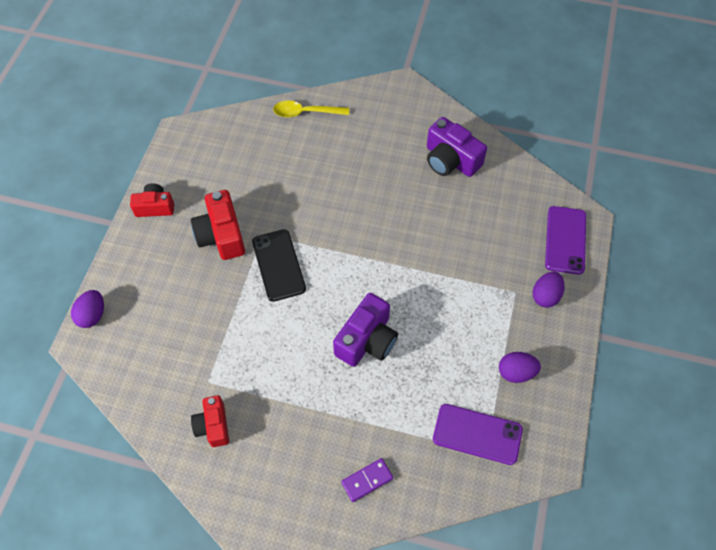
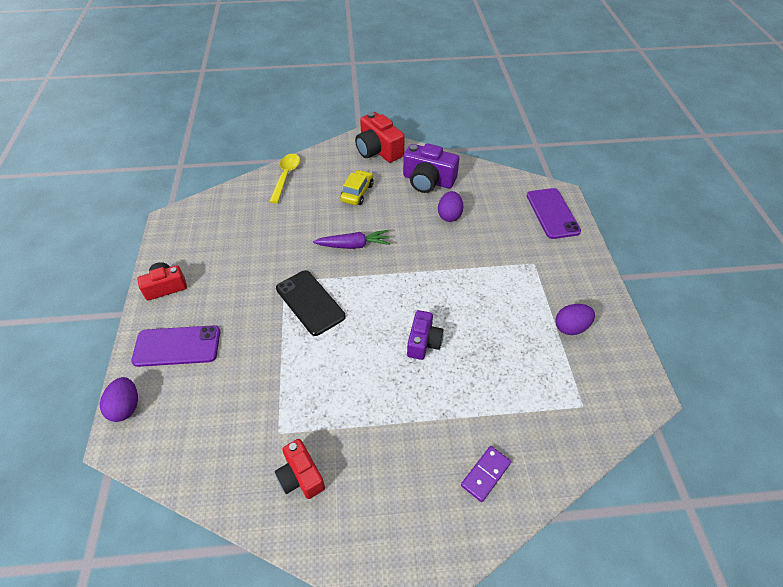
camera: 20 degrees left, 10 degrees down
red camera [191,190,245,260] -> red camera moved to [355,112,405,163]
yellow spoon [273,100,349,117] -> yellow spoon turned 120 degrees clockwise [269,154,300,203]
purple camera [333,293,398,367] -> purple camera [407,310,444,360], size x0.65
purple phone [433,404,523,465] -> purple phone moved to [131,325,220,367]
purple egg [533,272,565,308] -> purple egg moved to [438,191,463,222]
none -> purple carrot [313,230,390,249]
none -> yellow car [340,170,374,205]

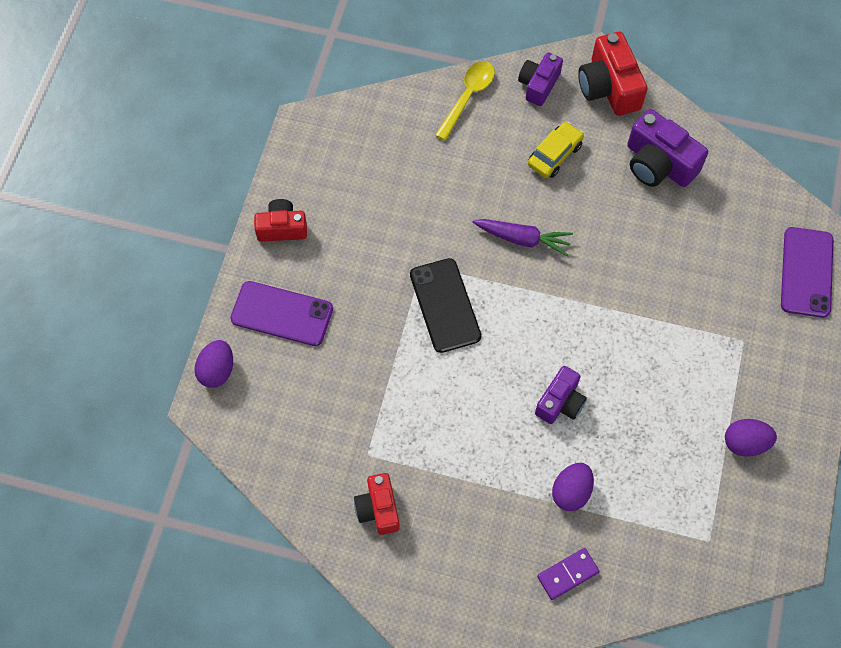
camera: 20 degrees right, 15 degrees up
purple egg [438,191,463,222] -> purple egg moved to [552,463,594,511]
none -> purple camera [518,52,563,106]

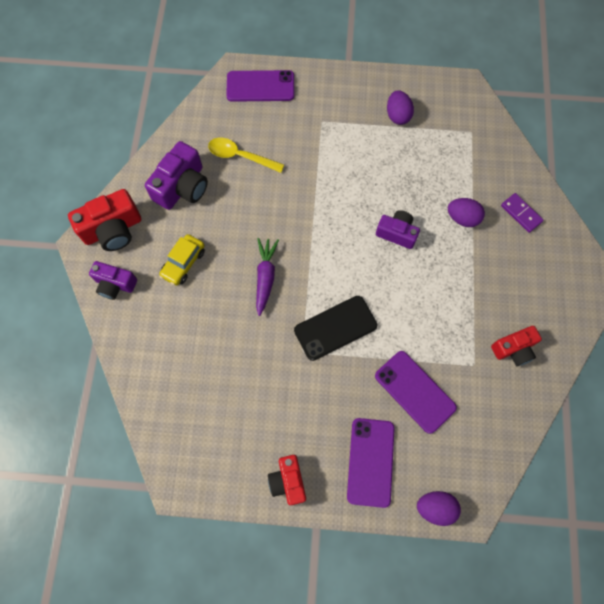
camera: 100 degrees left, 5 degrees up
yellow spoon [435,61,495,141] -> yellow spoon moved to [208,138,284,173]
yellow car [528,122,584,178] -> yellow car turned 90 degrees counterclockwise [159,234,205,286]
none -> purple phone [375,351,457,434]

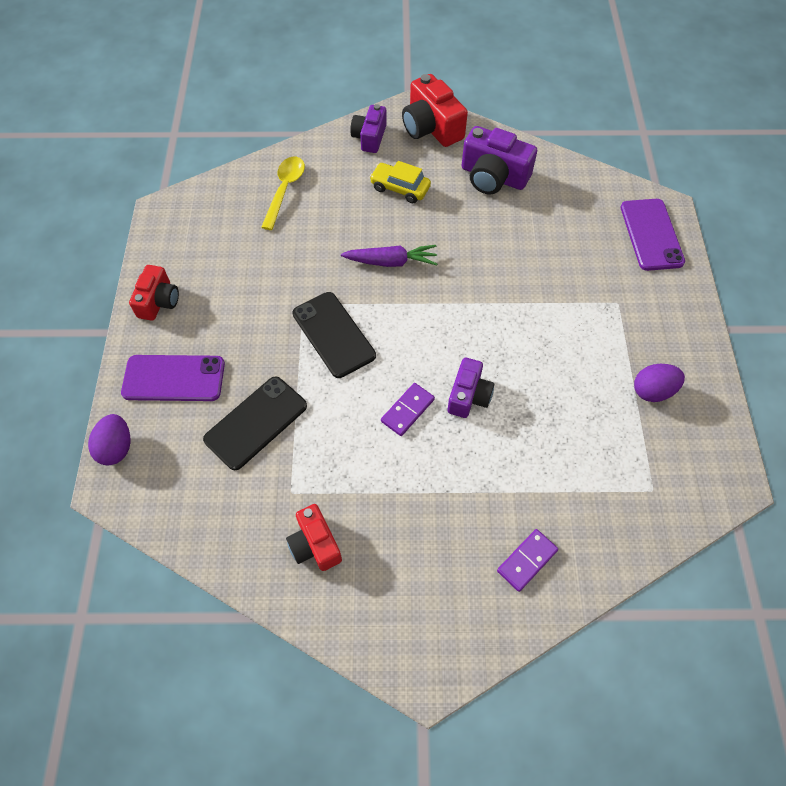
camera: 85 degrees right, 10 degrees down
yellow spoon [208,138,284,173] -> yellow spoon moved to [261,157,305,230]
red camera [268,455,306,505] -> red camera turned 120 degrees clockwise [129,265,179,321]
purple phone [375,351,457,434] -> black phone [203,376,307,470]
purple egg [448,198,485,227] -> none
none -> purple domino [381,383,435,436]

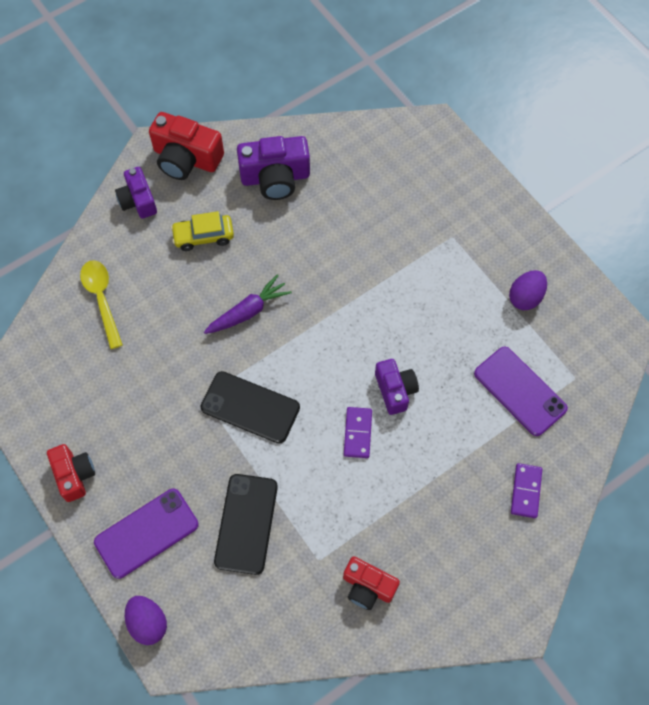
camera: 35 degrees left, 5 degrees up
purple phone [621,199,685,271] -> purple phone moved to [474,347,568,436]

